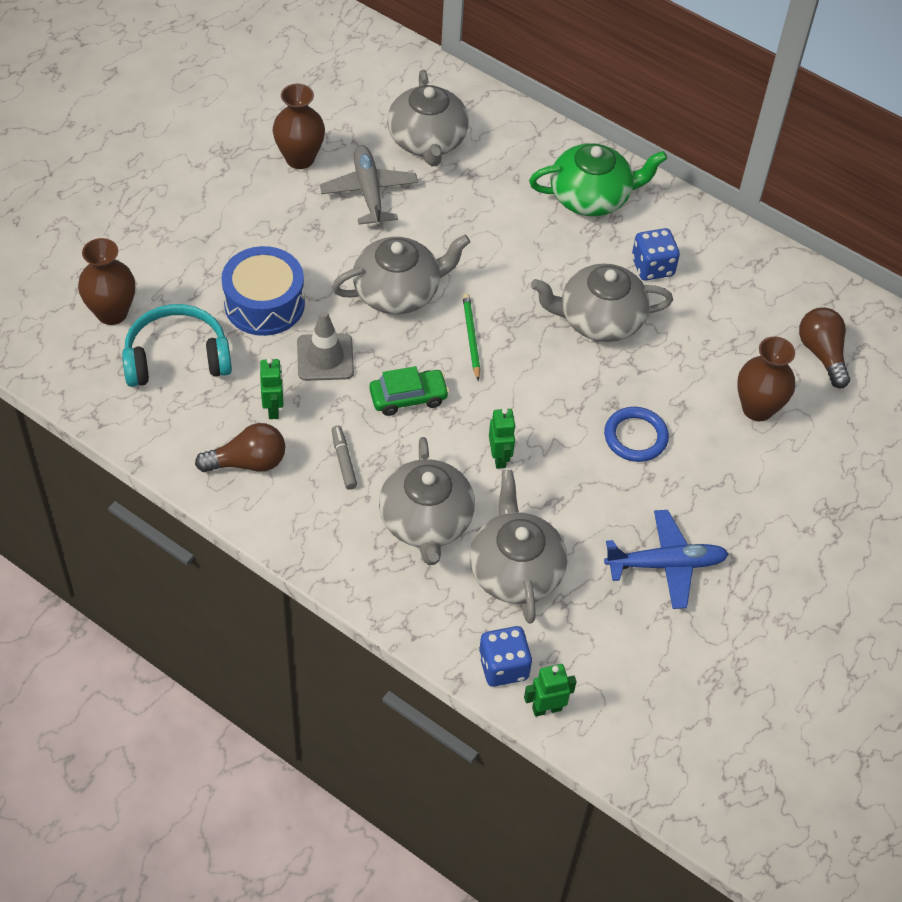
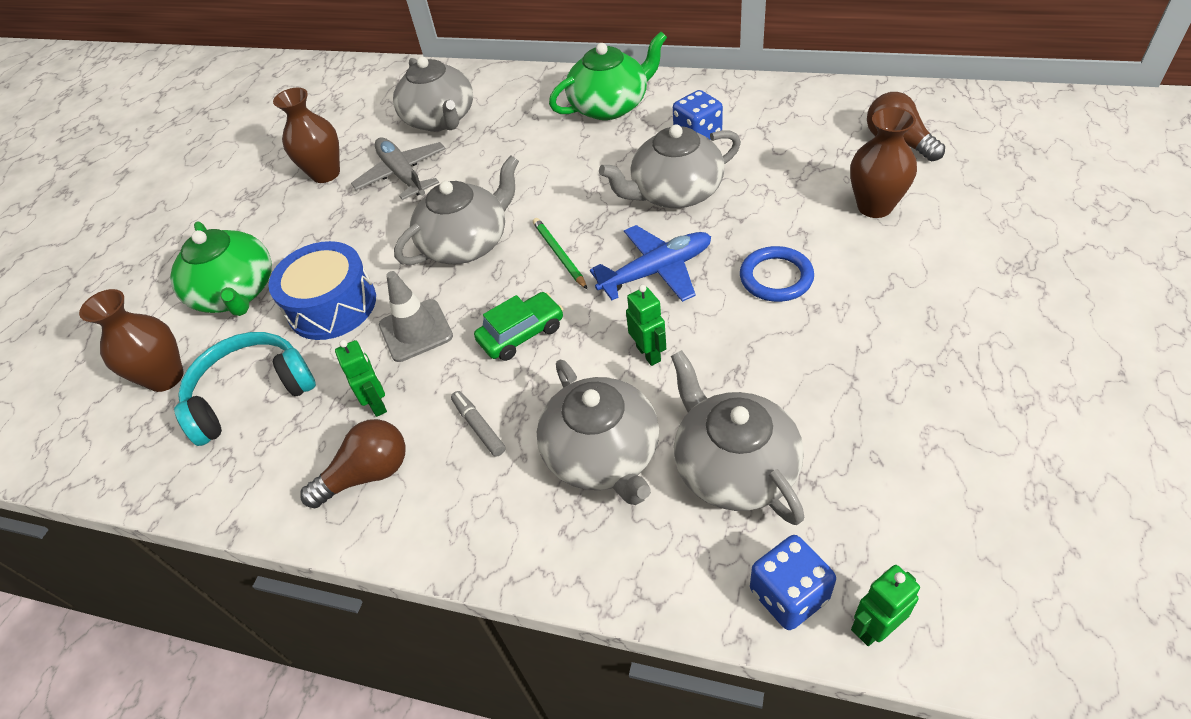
camera: 10 degrees left, 5 degrees down
blue plane [604,510,729,609] -> blue plane moved to [590,225,711,302]
none -> green teapot [170,221,272,316]

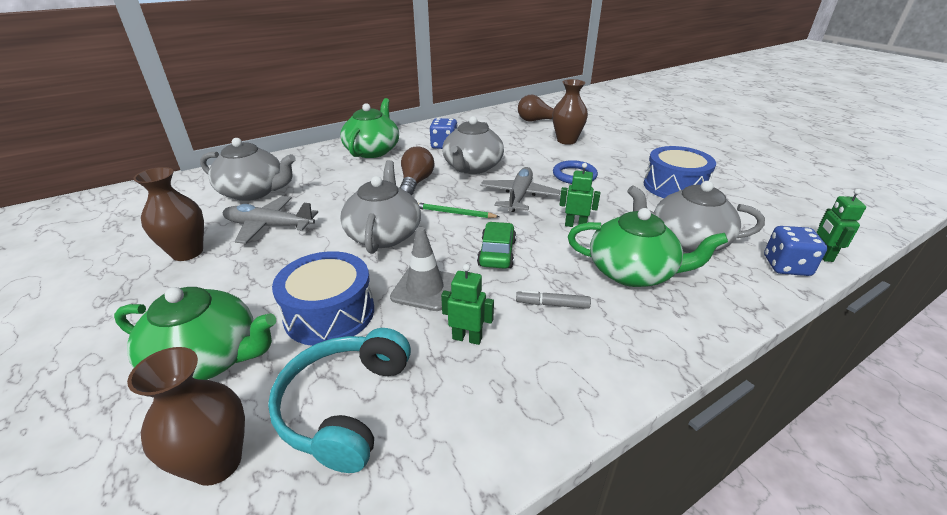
camera: 55 degrees left, 15 degrees down
brown light bulb [300,419,406,509] -> brown light bulb moved to [399,147,434,195]
grey teapot [537,360,659,505] -> green teapot [568,208,728,287]
blue plane [590,225,711,302] -> grey plane [480,167,561,212]
none -> blue drum [644,146,716,198]

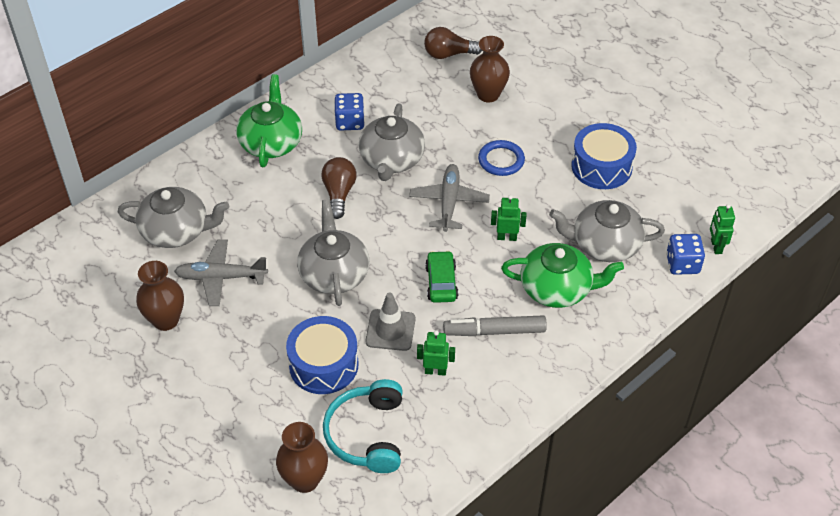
camera: 10 degrees left, 15 degrees up
green teapot [114,287,276,380] -> none
green pencil [418,203,500,218] -> none
grey marker [516,290,591,309] -> grey marker [443,315,547,336], size x1.77

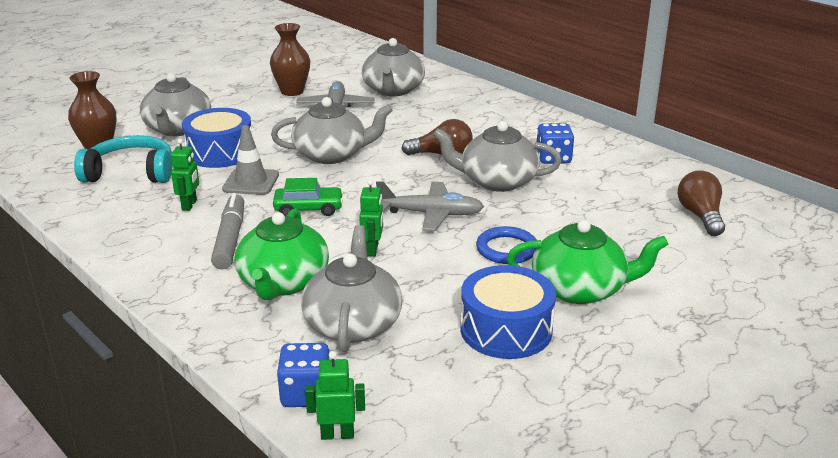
camera: 90 degrees right, 20 degrees down
green teapot [236,74,302,167] -> green teapot moved to [507,220,669,304]
brown vase [470,36,510,102] -> none
none -> grey teapot [140,73,211,136]

